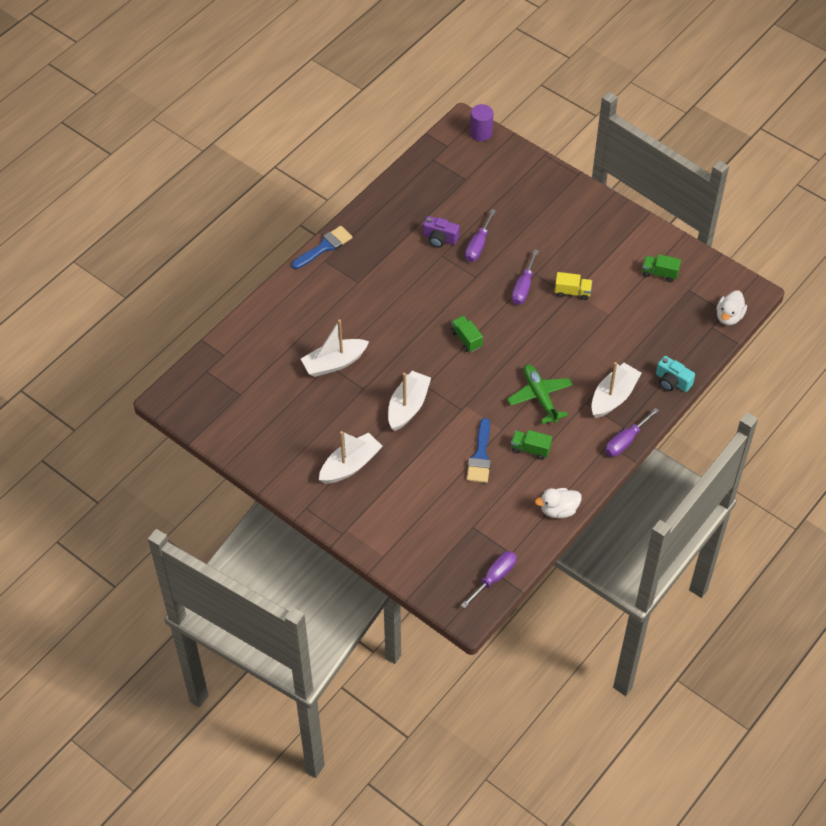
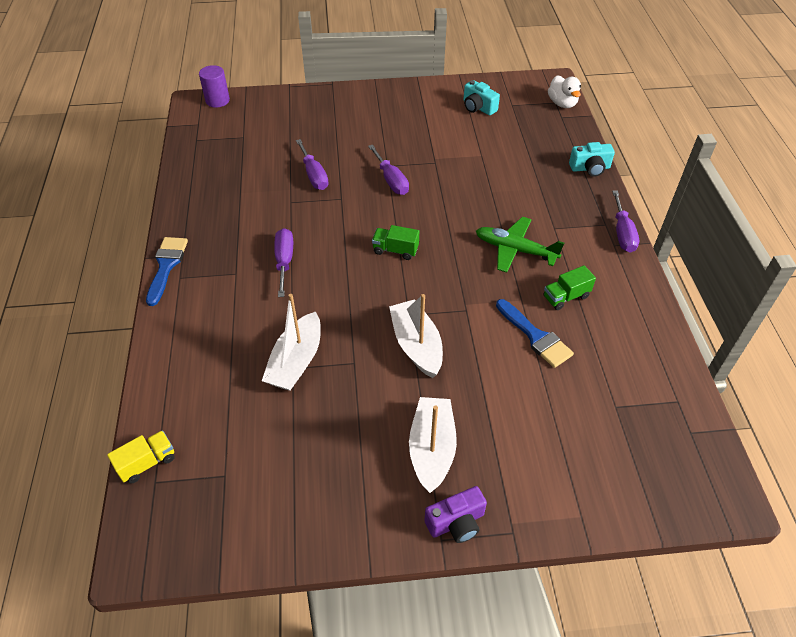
camera: 45 degrees left, 5 degrees down
purple camera [423,216,460,248] -> purple camera moved to [425,486,487,543]
purple screwdriver [461,551,517,608] -> purple screwdriver moved to [274,228,293,297]
white duck [535,488,582,518] -> none
yellow truck [555,272,592,300] -> yellow truck moved to [107,430,175,484]
white boat [591,362,641,418] -> none
green truck [642,254,681,282] -> turquoise camera [463,80,500,115]

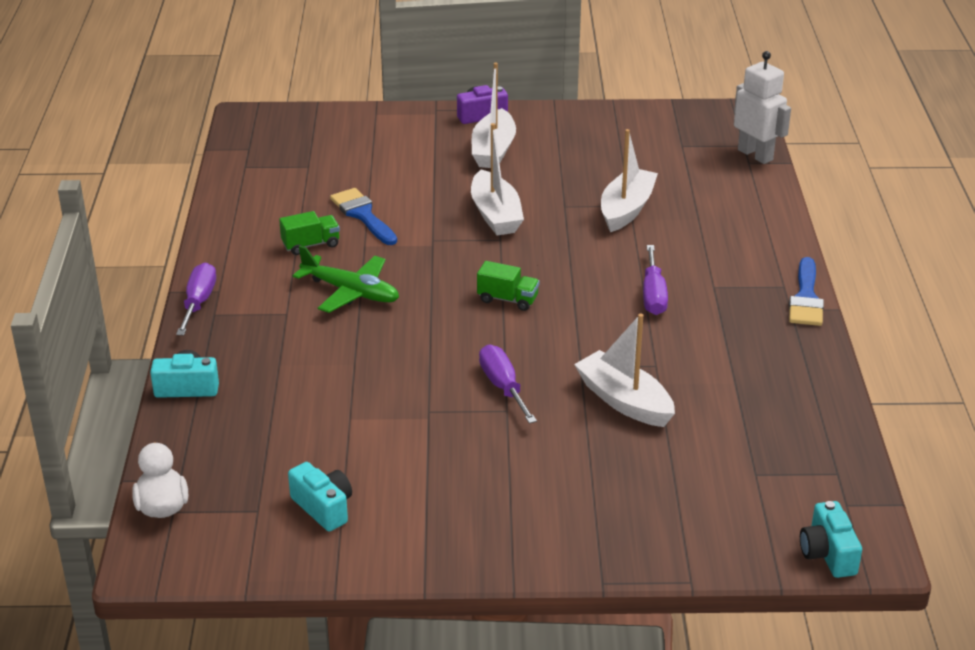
camera: 175 degrees left, 15 degrees down
yellow truck [107,430,175,484] -> white robot [734,51,791,164]
purple cylinder [199,65,230,108] -> turquoise camera [800,501,862,578]
purple screwdriver [296,139,328,190] -> white boat [574,314,675,427]

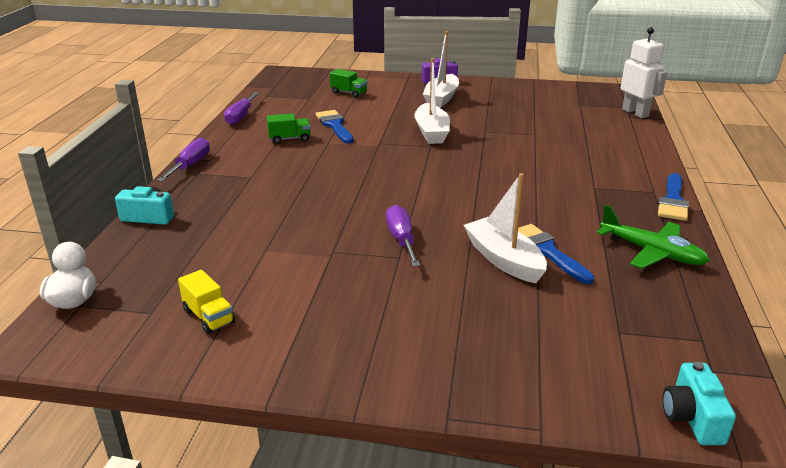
camera: 10 degrees right, 5 degrees down
turquoise camera [288,462,352,532] -> yellow truck [178,270,235,334]
green plane [293,246,399,313] -> green plane moved to [597,205,710,269]
green truck [477,261,539,311] -> green truck moved to [330,69,368,98]
white boat [601,129,658,232] -> none
purple screwdriver [643,245,668,315] -> purple screwdriver moved to [224,92,259,125]
none -> blue brush [518,224,594,284]

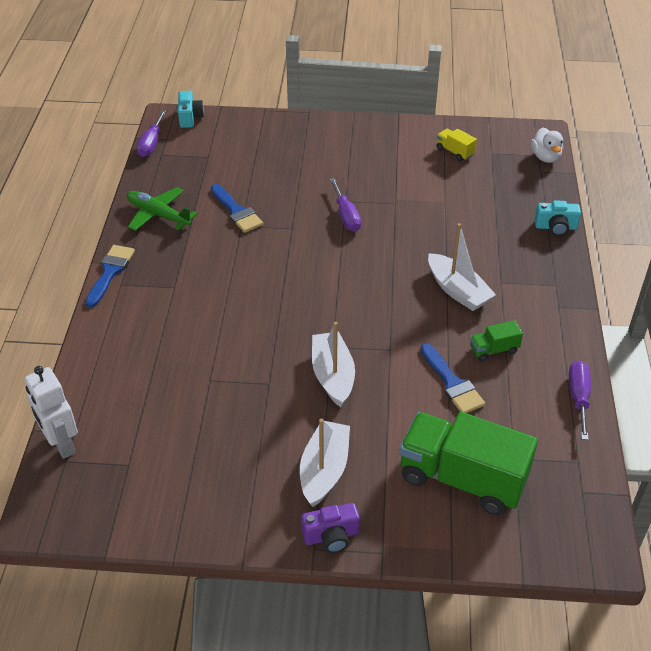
camera: 175 degrees right, 15 degrees up
purple screwdriver [158,138,210,181] -> purple screwdriver moved to [137,110,166,157]
green truck [330,69,368,98] -> green truck [399,412,538,515], size x2.30
white boat [464,173,547,283] -> white boat moved to [428,223,496,311]

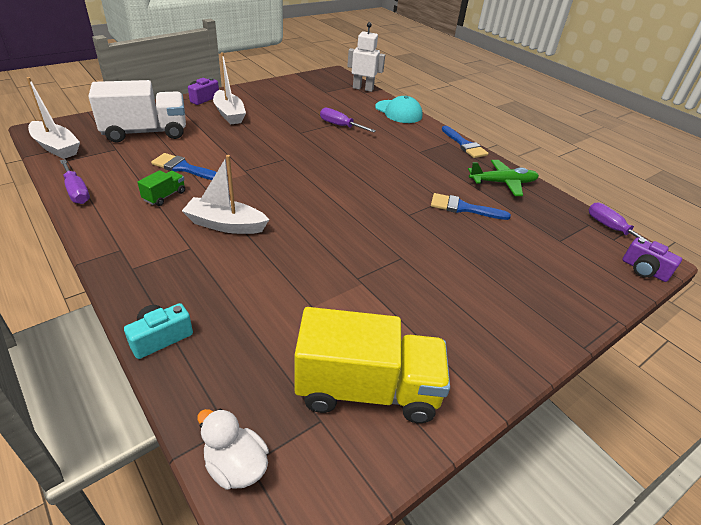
camera: 135 degrees right, 5 degrees down
turquoise camera [178,91,204,128] -> purple camera [622,237,682,282]
white boat [312,322,355,407] -> white boat moved to [27,77,80,159]
purple screwdriver [330,178,361,232] -> purple screwdriver moved to [320,108,376,132]
green truck [399,412,538,515] -> white truck [88,80,186,142]
yellow truck [436,129,477,161] -> yellow truck [295,307,450,423], size x2.30
none -> turquoise cap [375,96,422,123]

